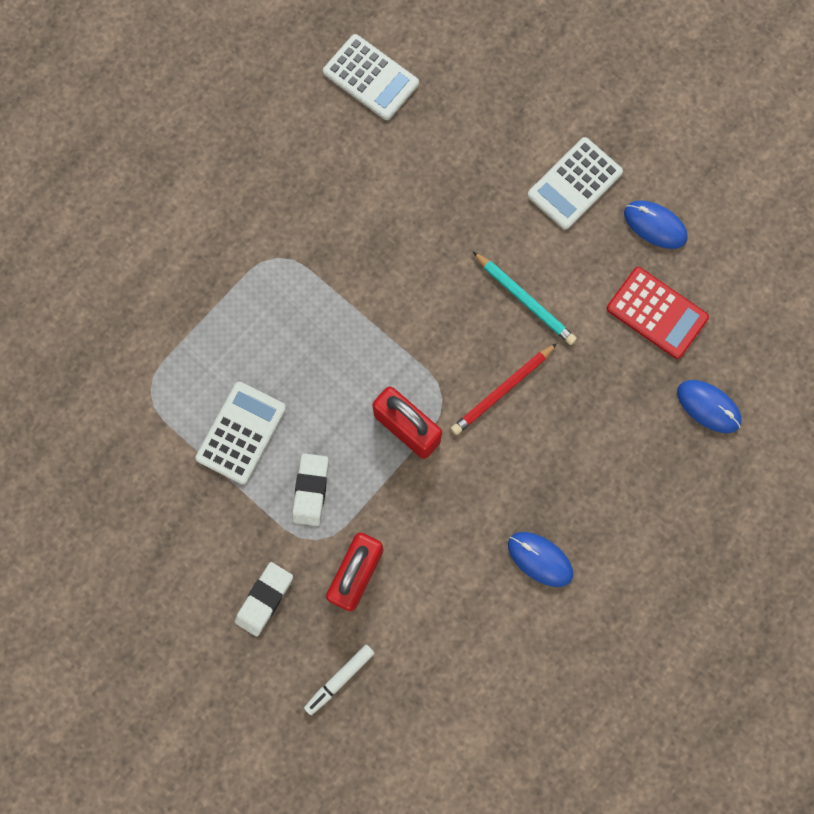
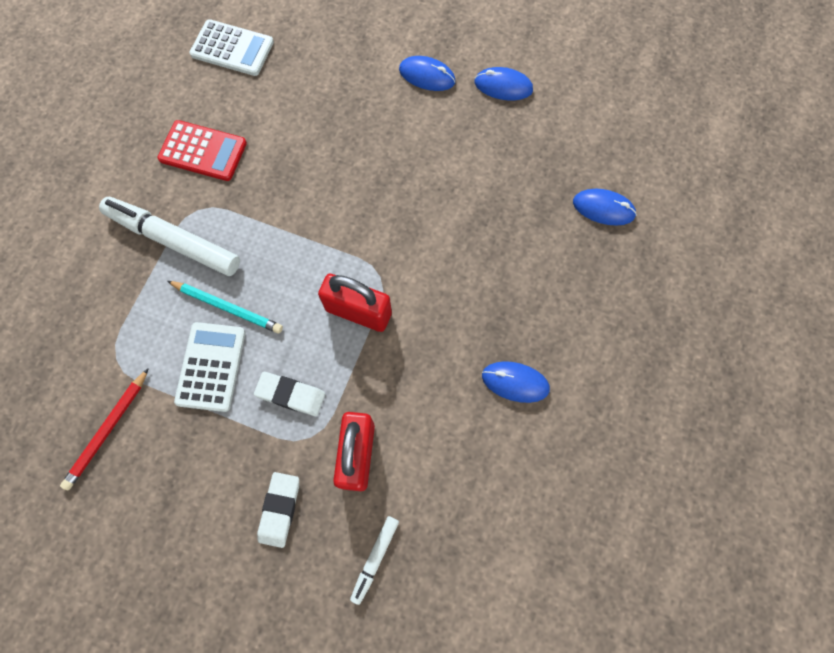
camera: 20 degrees left, 5 degrees down
white eraser [292,453,329,526] -> white eraser turned 60 degrees counterclockwise [254,372,325,416]
red pencil [451,343,557,435] -> red pencil moved to [60,368,149,490]
turquoise pencil [473,252,577,345] -> turquoise pencil moved to [167,281,283,333]
white calculator [527,137,623,230] -> blue mouse [399,56,456,91]
red calculator [607,267,709,359] -> red calculator moved to [157,120,247,181]
none -> white marker [99,197,240,276]

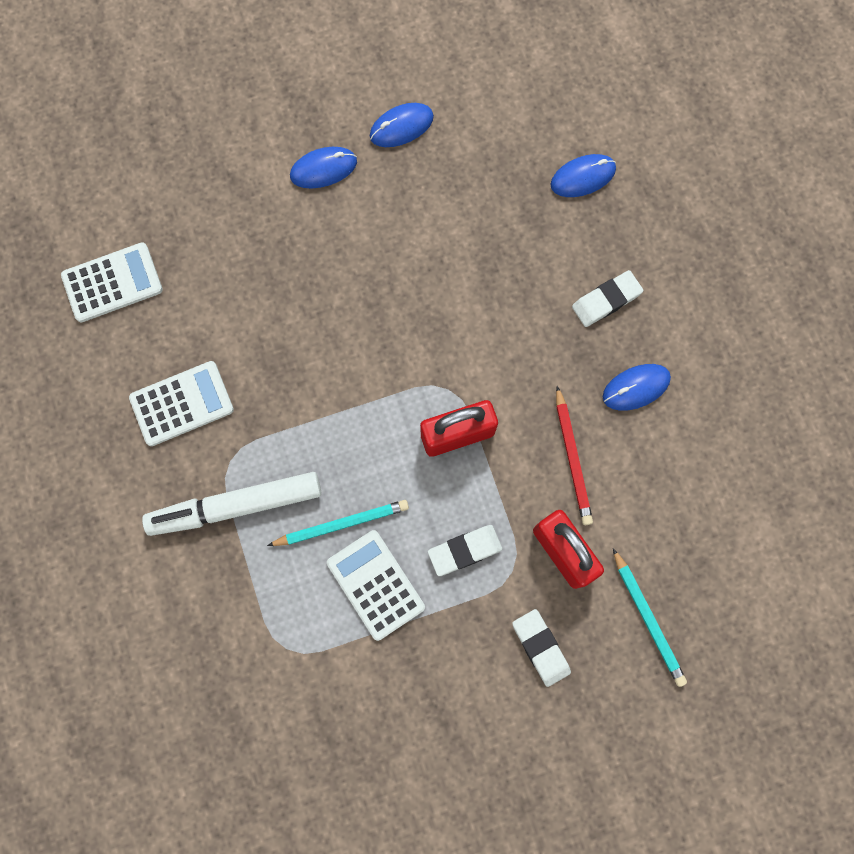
camera: 40 degrees left, 5 degrees up
red pencil [60,368,149,490] -> red pencil moved to [556,386,593,525]
red calculator [157,120,247,181] -> white calculator [129,361,234,446]
white marker [350,516,399,605] -> turquoise pencil [613,548,687,687]
none -> white eraser [572,270,643,327]

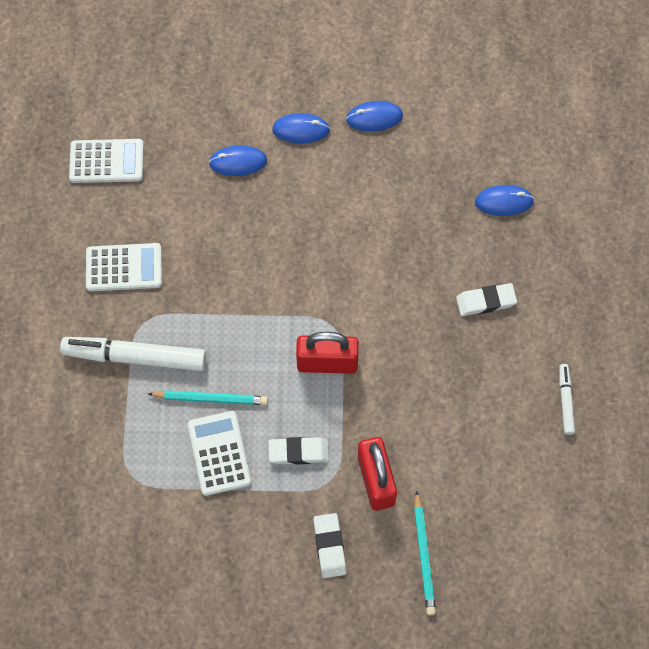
camera: 20 degrees right, 10 degrees down
red pencil [556,386,593,525] -> none
blue mouse [603,364,671,411] -> blue mouse moved to [209,145,267,176]
none -> white marker [559,364,575,435]

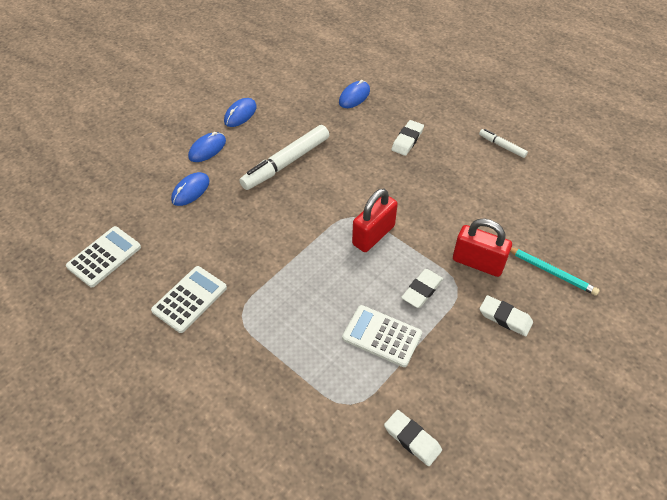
camera: 50 degrees left, 15 degrees down
white marker [60,337,206,371] -> white marker moved to [239,125,329,190]
turquoise pencil [148,390,268,405] -> none
none -> white eraser [384,410,442,466]

